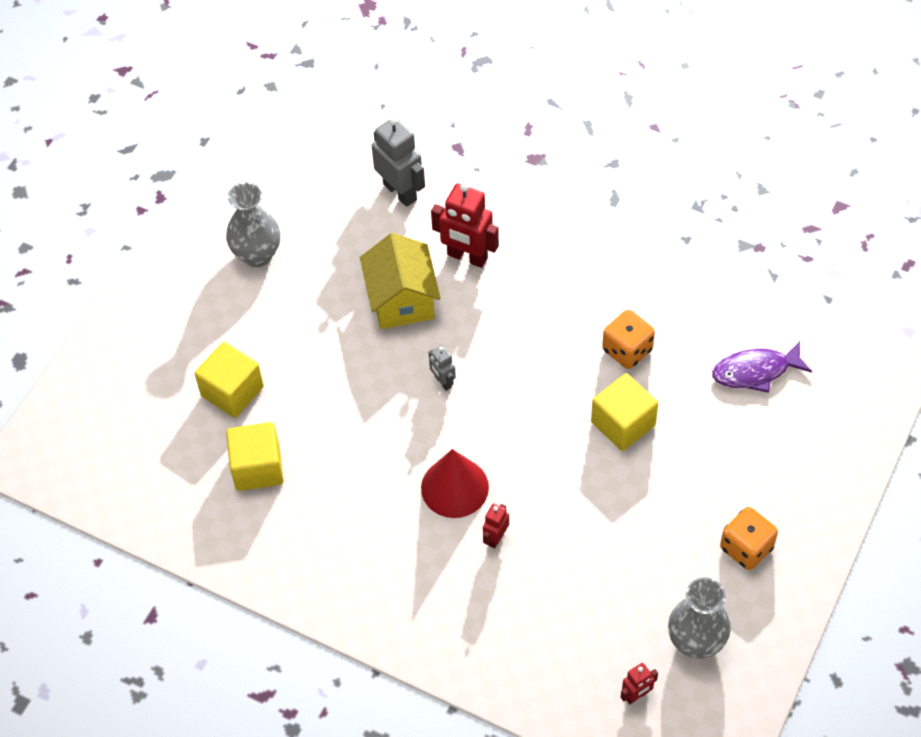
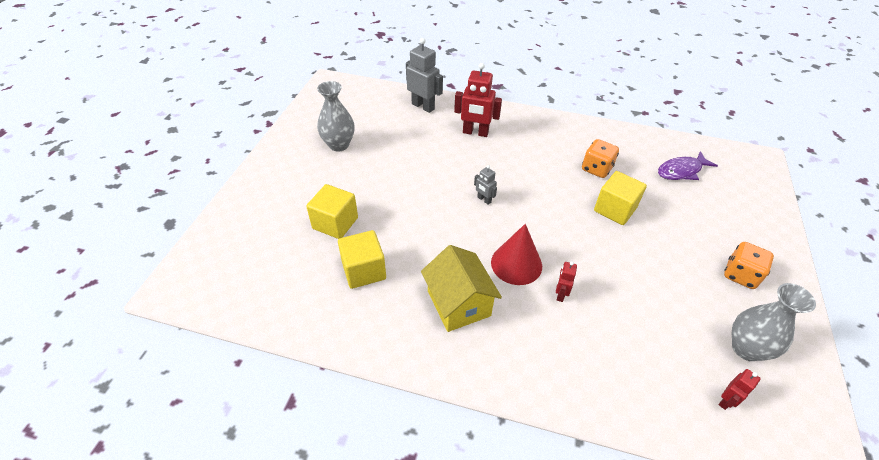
camera: 15 degrees left, 10 degrees down
yellow house [360,233,441,329] -> yellow house moved to [421,245,502,332]

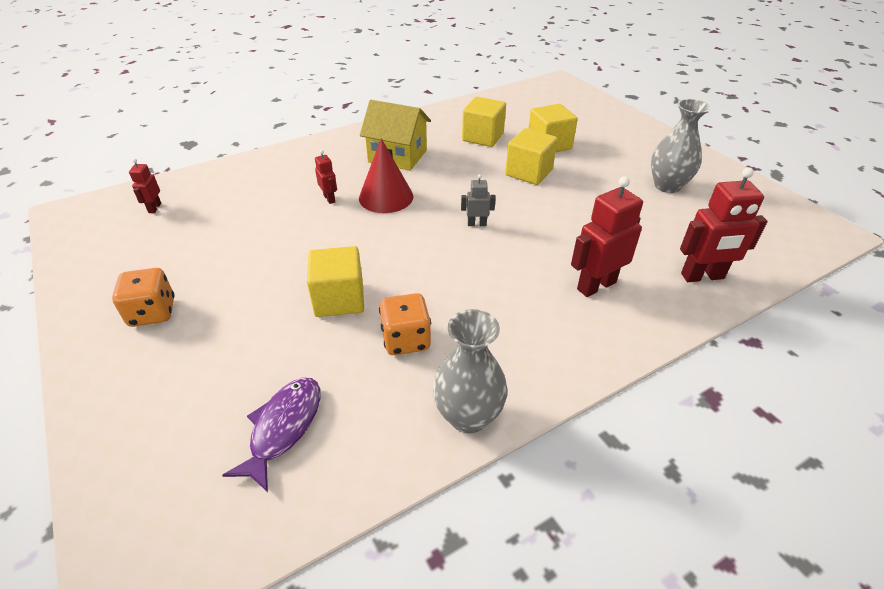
camera: 135 degrees right, 5 degrees down
grey robot [406,38,443,113] -> red robot [680,167,767,282]
grey vase [732,283,816,361] -> grey vase moved to [433,309,508,433]
none -> yellow cube [505,128,558,185]

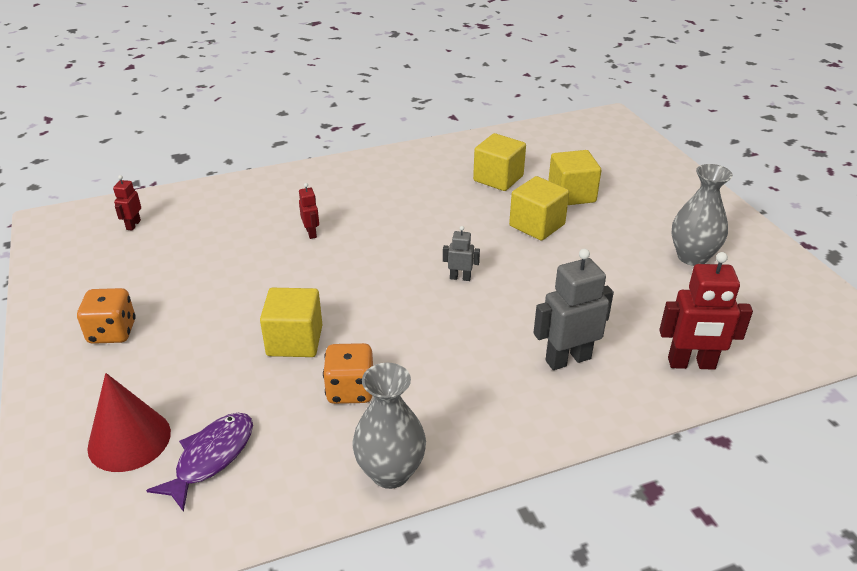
camera: 10 degrees right, 5 degrees down
red cone [359,138,414,213] -> red cone moved to [87,373,171,472]
yellow house [360,100,431,171] -> none
red robot [571,176,643,297] -> grey robot [533,248,614,370]

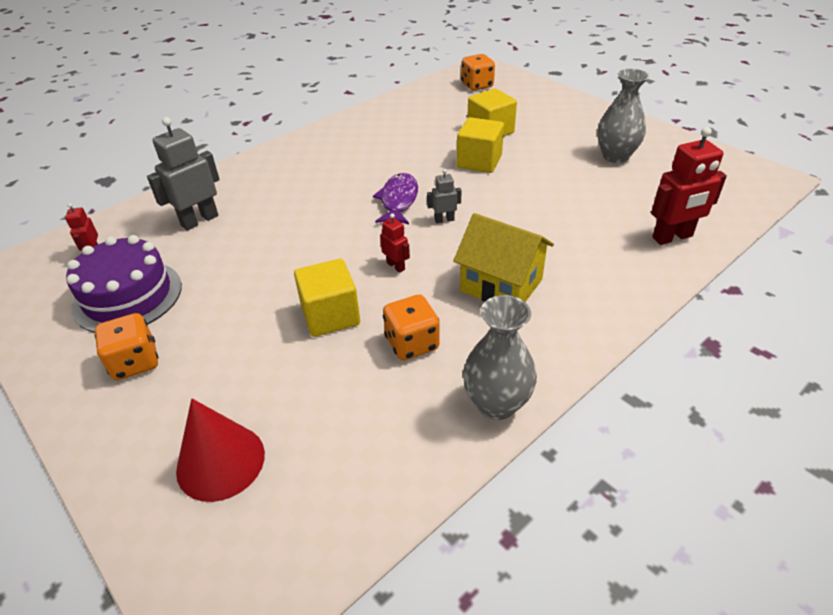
camera: 20 degrees left, 5 degrees up
purple fish [146,413,253,512] -> purple fish moved to [373,173,418,225]
red robot [299,183,319,239] -> red robot moved to [380,213,410,273]
yellow cube [473,133,526,191] -> none
grey robot [533,248,614,370] -> grey robot moved to [147,117,220,231]
none -> purple cake [66,235,182,333]
none -> yellow house [453,213,554,302]
none -> orange dice [461,54,495,91]

